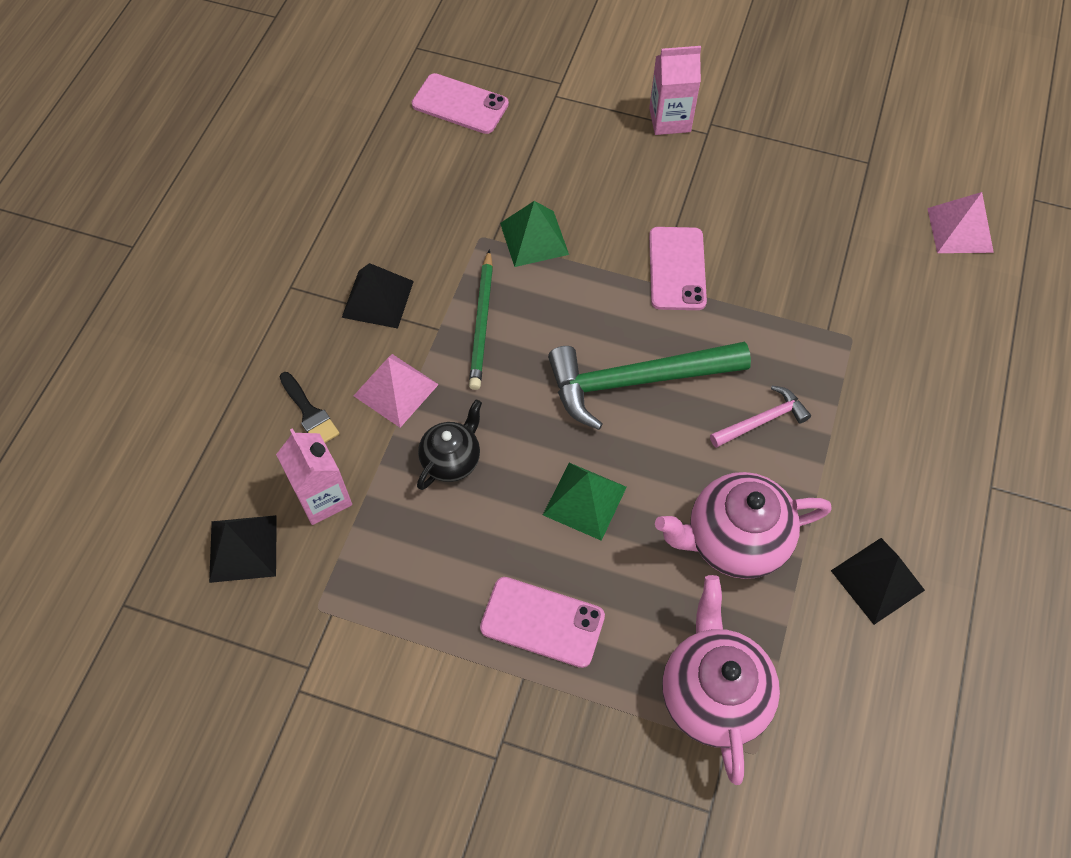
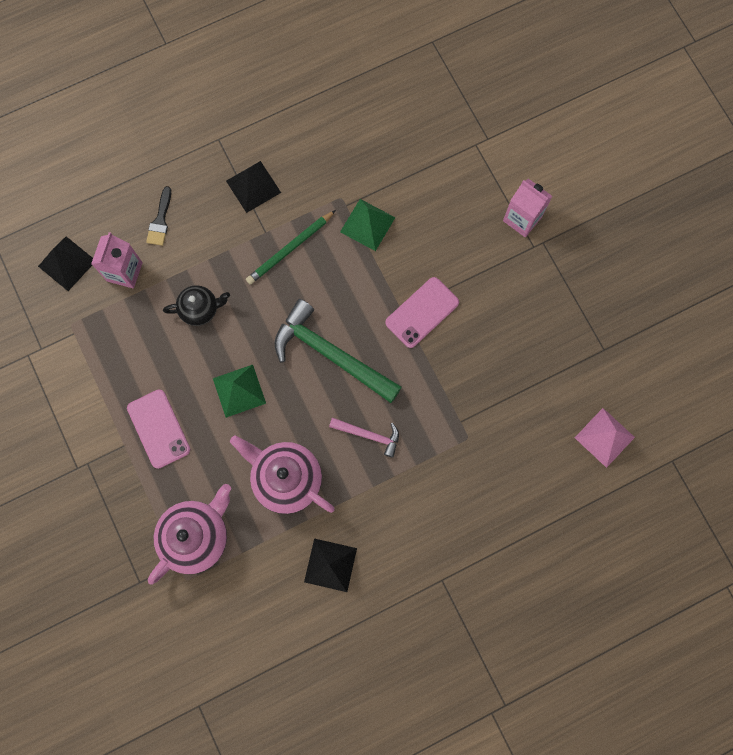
camera: 45 degrees right, 15 degrees up
pink pyramid [354,354,439,428] -> none
pink phone [412,73,509,134] -> none

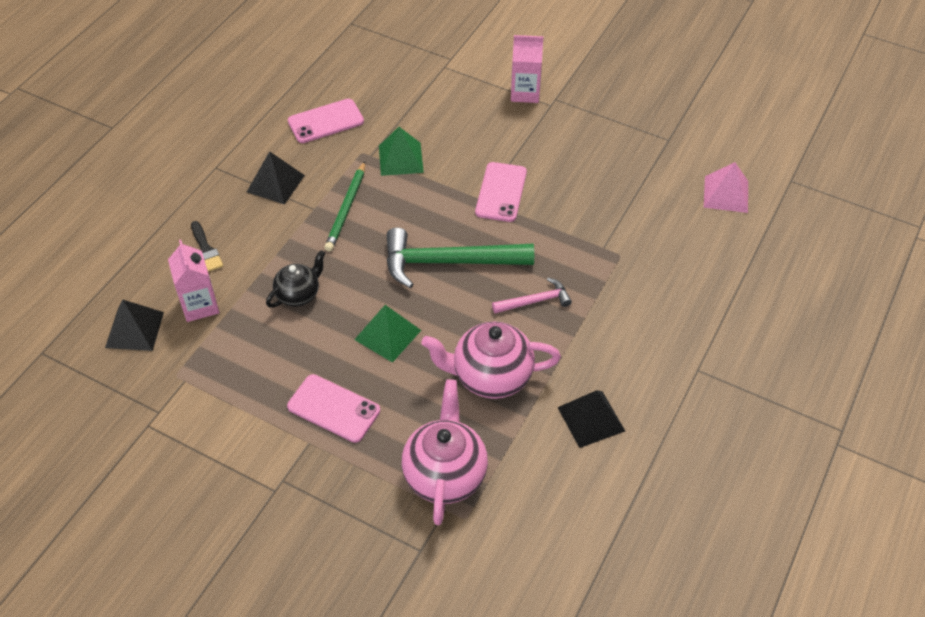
camera: 35 degrees left, 25 degrees down
none -> pink phone [288,99,364,143]

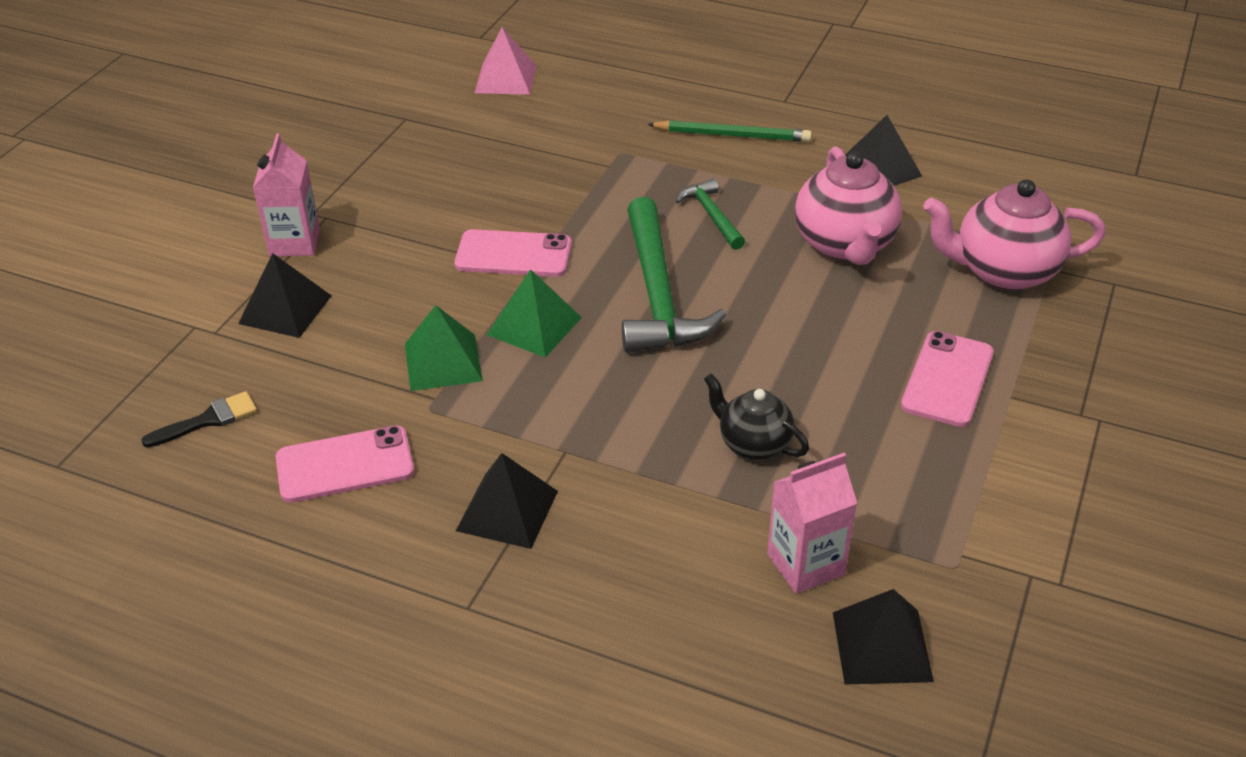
camera: 95 degrees left, 10 degrees down
black brush [191,221,223,272] -> black brush moved to [141,391,257,448]
pink phone [288,99,364,143] -> pink phone turned 75 degrees counterclockwise [275,425,414,503]
green pencil [324,161,365,252] -> green pencil moved to [647,120,812,142]
green pyramid [354,305,421,363] -> green pyramid moved to [487,269,582,358]
pink hammer [492,278,572,313] -> green hammer [676,179,745,250]
none -> black pyramid [238,253,332,338]

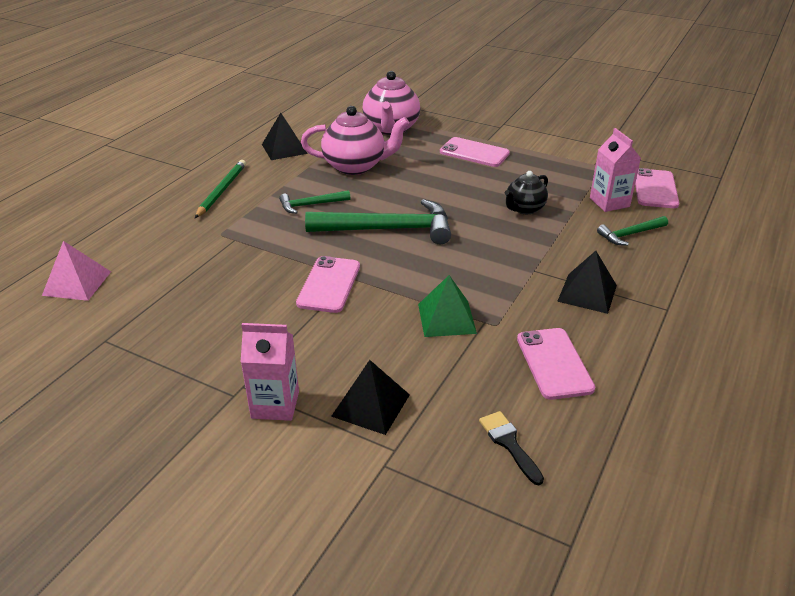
camera: 85 degrees left, 5 degrees down
green pyramid [487,269,582,358] -> none
black pyramid [833,589,934,684] -> pink phone [635,168,679,208]
none -> green hammer [597,216,668,246]

